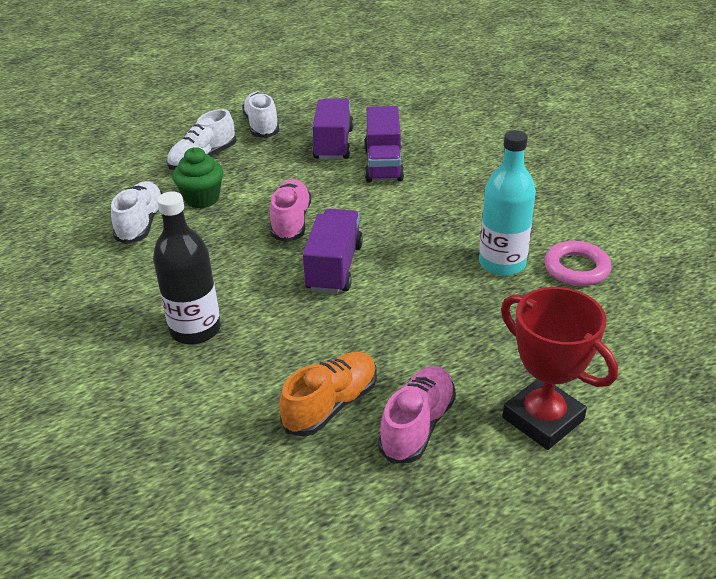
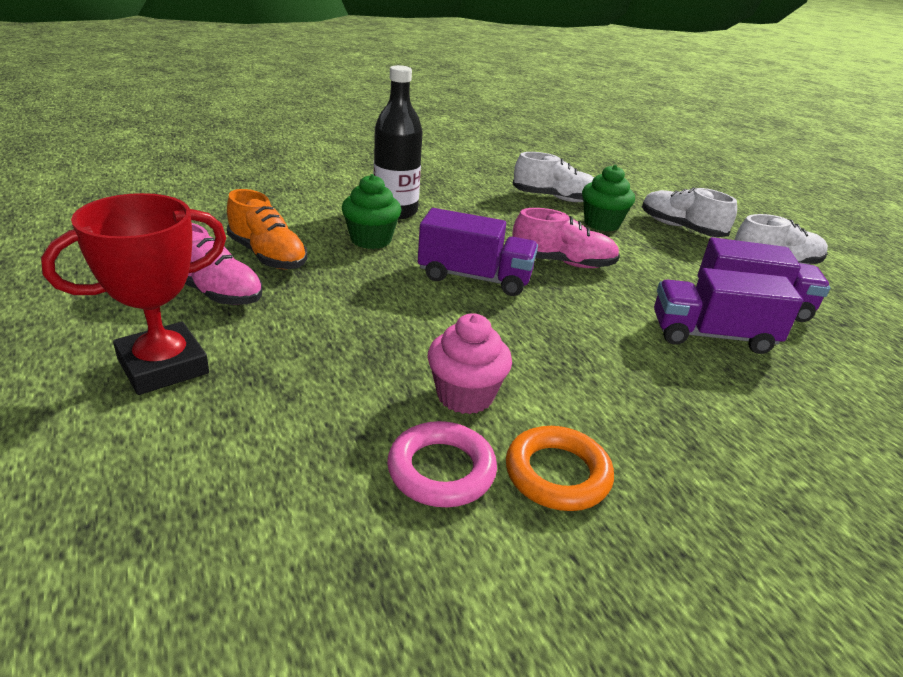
camera: 90 degrees right, 5 degrees down
turquoise bottle [479,130,536,276] -> pink cupcake [427,313,512,414]
none -> green cupcake [341,174,401,249]
none -> orange ring [506,426,614,511]

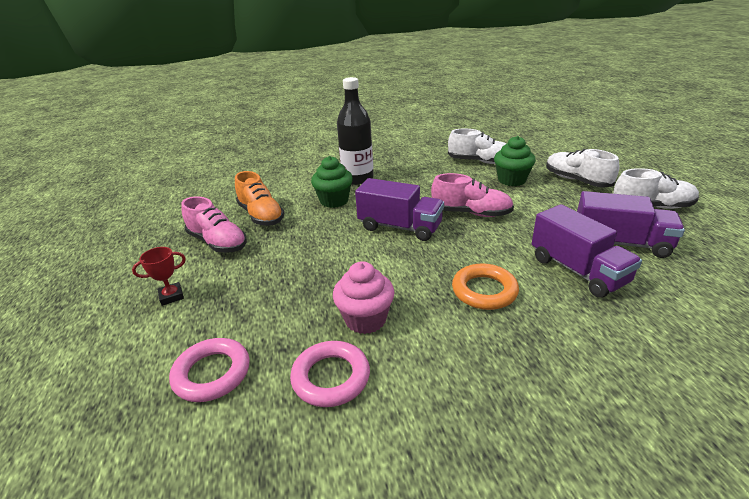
camera: 15 degrees right, 0 degrees up
red trophy [41,193,226,395] -> red trophy [132,247,186,306], size x0.47
orange ring [506,426,614,511] -> orange ring moved to [452,263,519,310]
purple truck [654,268,803,354] -> purple truck turned 135 degrees counterclockwise [532,204,642,298]
none -> pink ring [169,338,249,402]

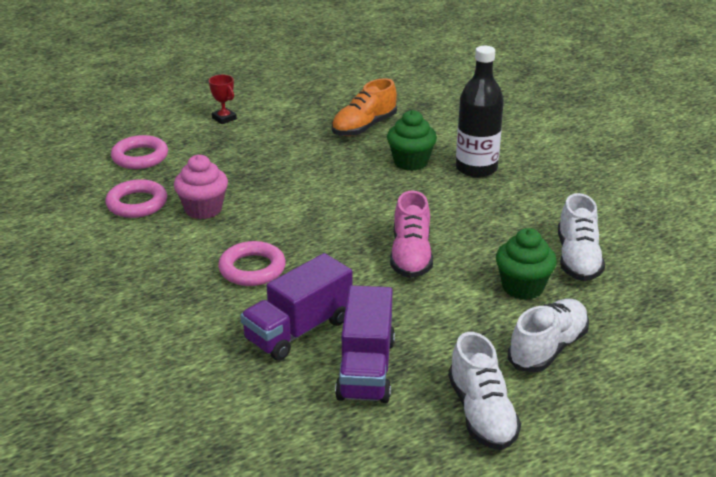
camera: 75 degrees right, 0 degrees up
pink shoe [181,196,247,253] -> none
purple truck [355,178,444,241] -> none
orange ring [452,263,519,310] -> pink ring [218,241,286,286]

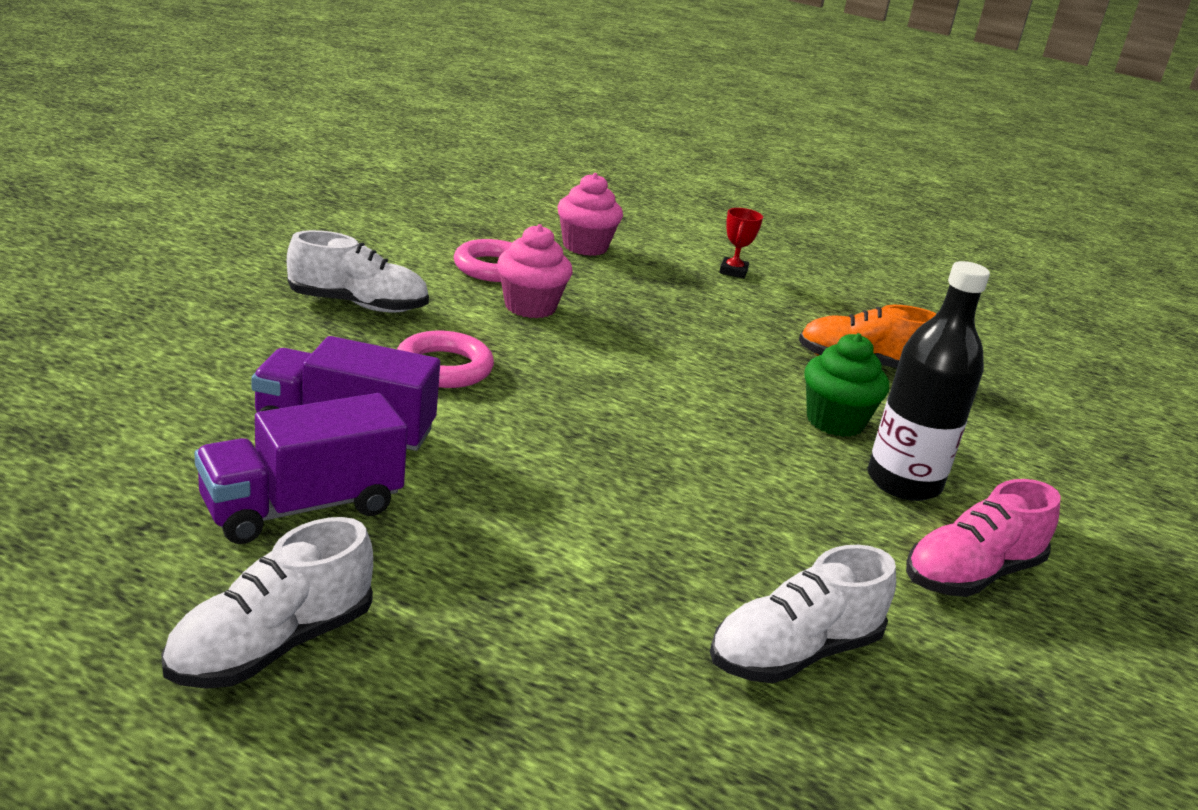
camera: 50 degrees right, 5 degrees down
pink ring [111,135,168,169] -> pink cupcake [557,173,623,256]
pink shoe [390,190,433,278] -> pink shoe moved to [906,479,1061,597]
green cupcake [496,228,557,300] -> none
white shoe [508,299,589,373] -> white shoe moved to [287,230,429,313]

